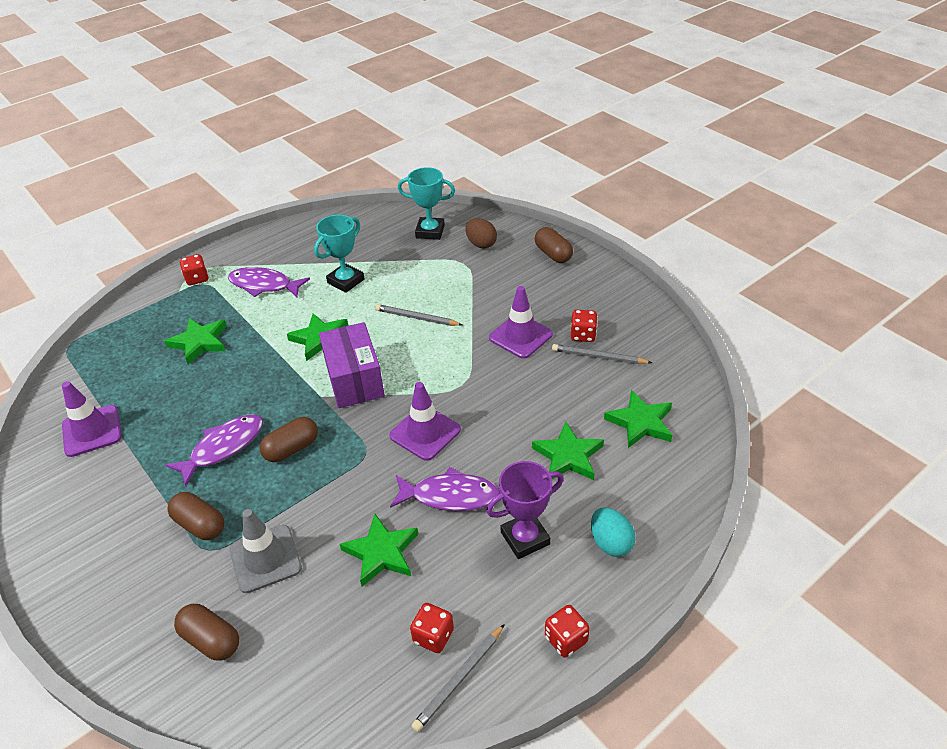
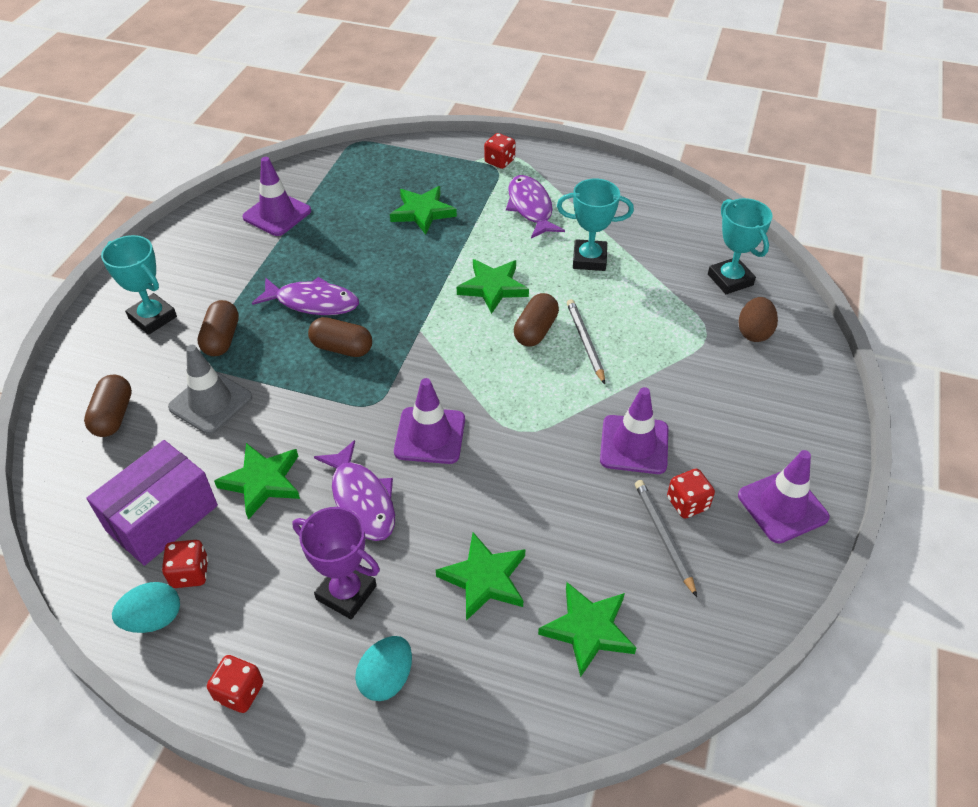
camera: 55 degrees right, 5 degrees up
purple box [319,322,385,408] -> purple box moved to [86,440,218,566]
grey pencil [412,624,505,732] -> turquoise egg [112,582,180,633]
brown capsule [535,227,573,263] -> brown capsule moved to [514,293,559,347]
none -> turquoise trophy [101,235,177,335]
none -> purple traffic cone [738,450,830,544]

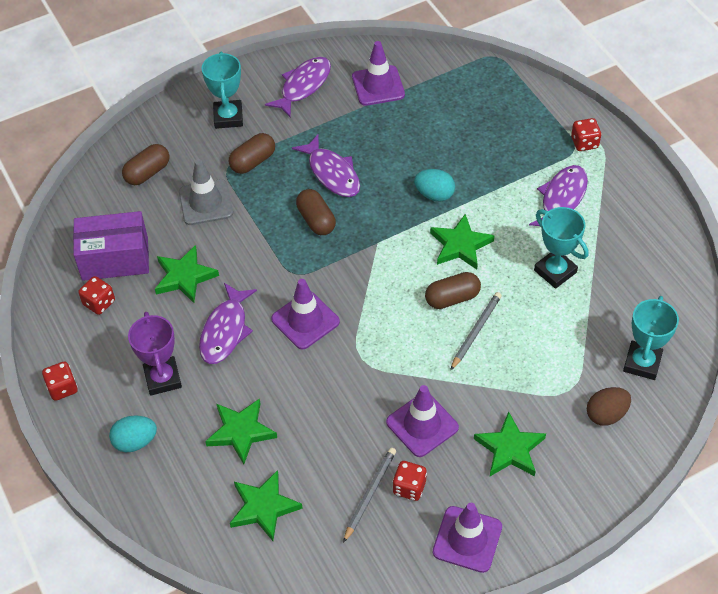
camera: 45 degrees right, 5 degrees up
turquoise egg [112,582,180,633] -> turquoise egg moved to [414,169,455,202]
green star [390,186,457,235] -> green star moved to [474,411,546,476]
none -> purple fish [265,57,331,118]

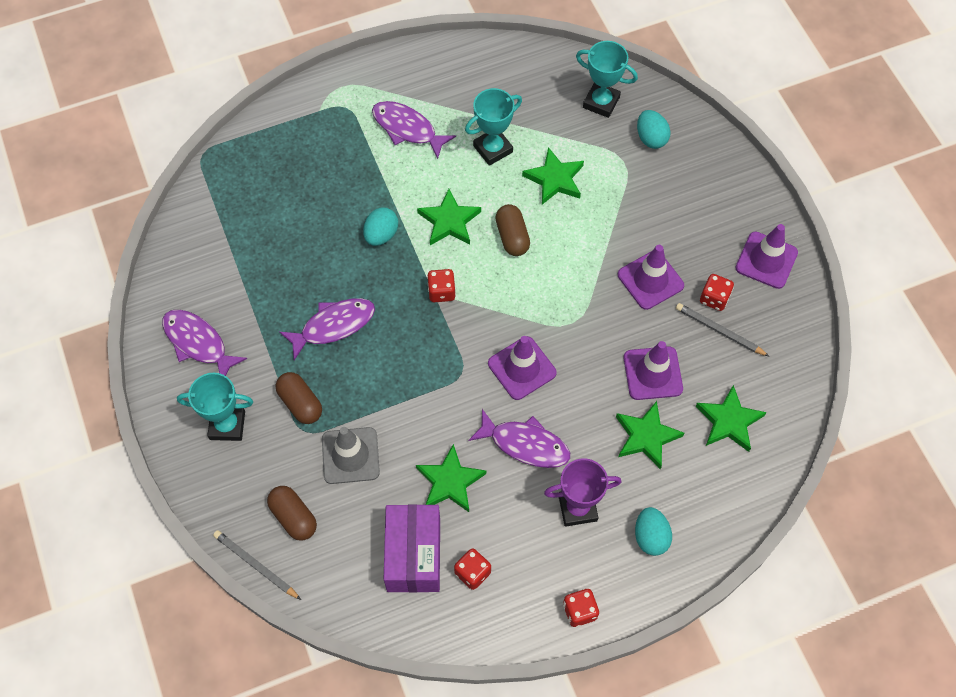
camera: 85 degrees left, 10 degrees up
brown capsule [296,189,336,235] -> none
purple traffic cone [352,41,405,106] -> purple traffic cone moved to [624,341,683,400]
grey pencil [450,292,502,371] -> grey pencil moved to [213,530,301,600]
green star [474,411,546,476] -> green star moved to [522,147,584,205]
red dice [571,118,601,151] -> red dice moved to [428,269,456,302]
brown egg [587,387,631,426] -> turquoise egg [637,110,670,149]

